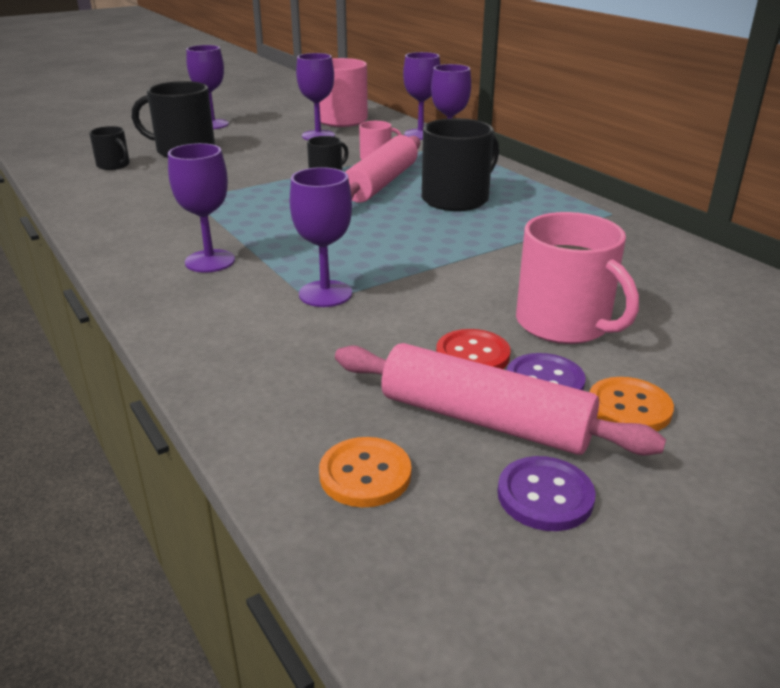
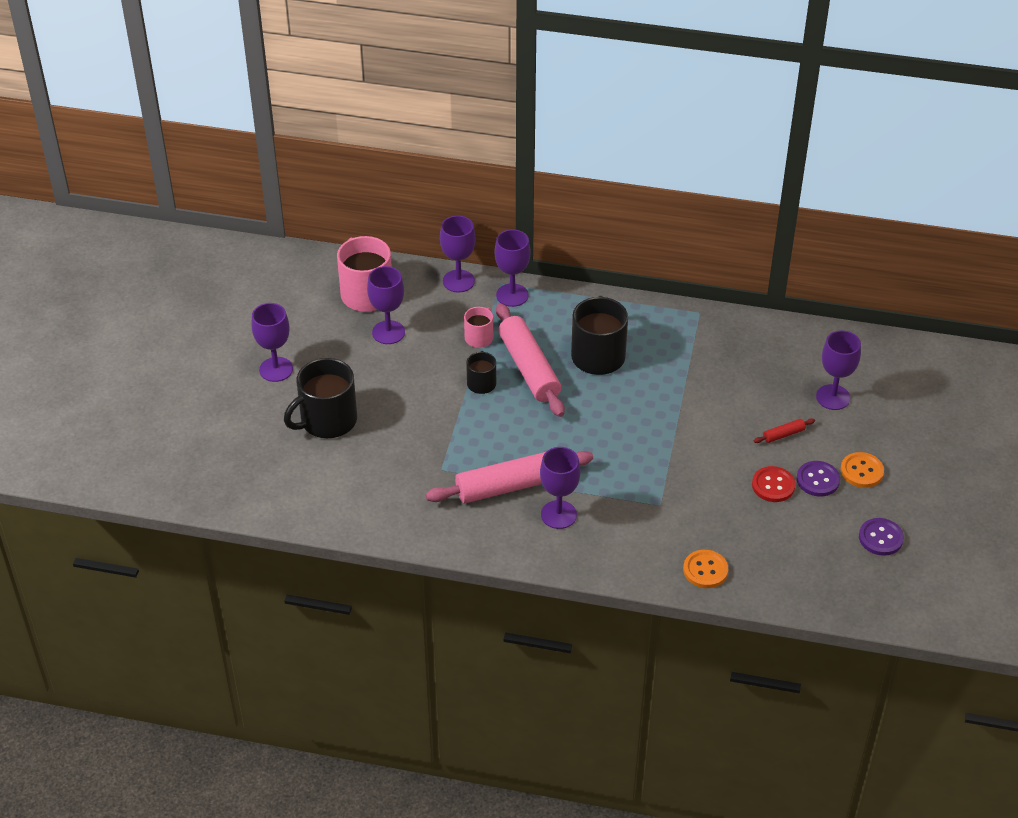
camera: 45 degrees left, 15 degrees up
black mug [89,126,130,170] -> none
purple goblet [290,167,352,307] -> purple goblet moved to [816,330,861,410]
orange button [319,437,411,507] -> orange button moved to [683,550,728,588]
pink rolling pin [335,343,666,456] -> pink rolling pin moved to [426,451,593,503]
pink mug [516,212,639,344] -> red rolling pin [753,418,815,443]

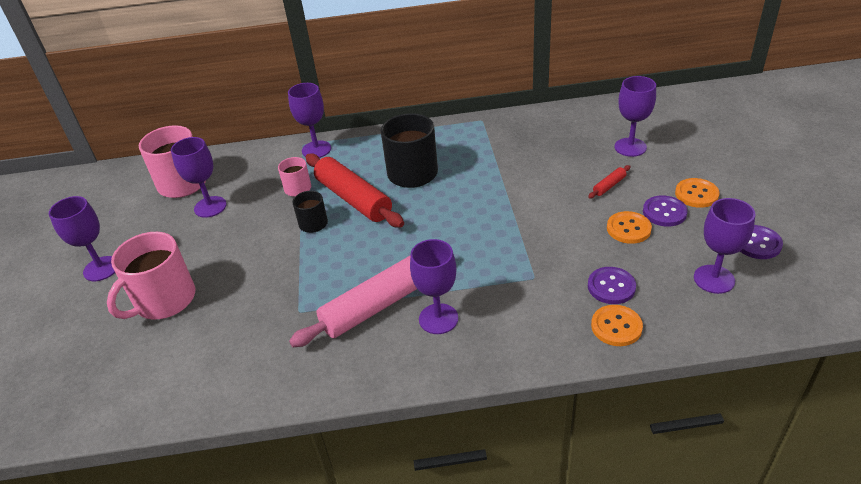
camera: 15 degrees left, 5 degrees down
black mug [284,358,357,438] -> pink mug [107,232,195,319]
purple goblet [440,216,476,292] -> purple goblet moved to [694,198,755,294]
pink rolling pin [496,303,565,417] -> red rolling pin [306,153,404,228]
red button [752,466,796,502] -> orange button [607,211,652,244]
none -> purple button [588,267,636,304]

